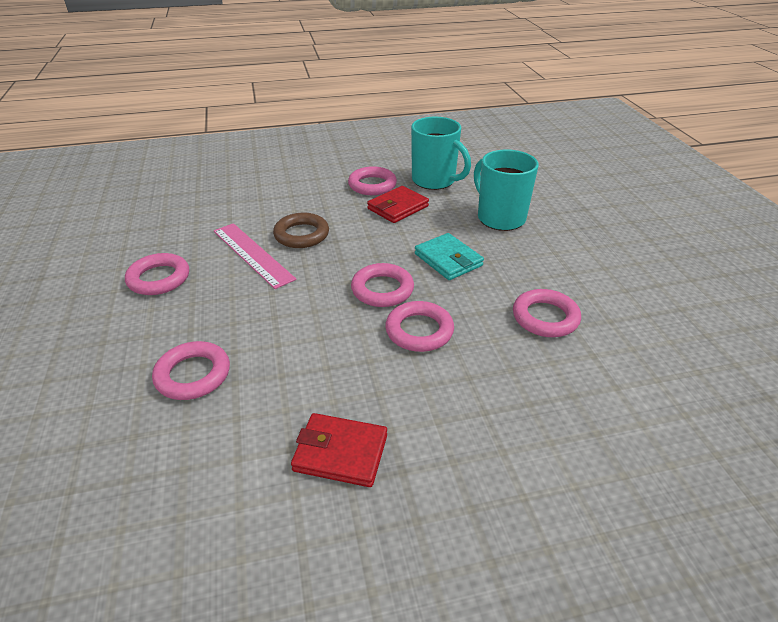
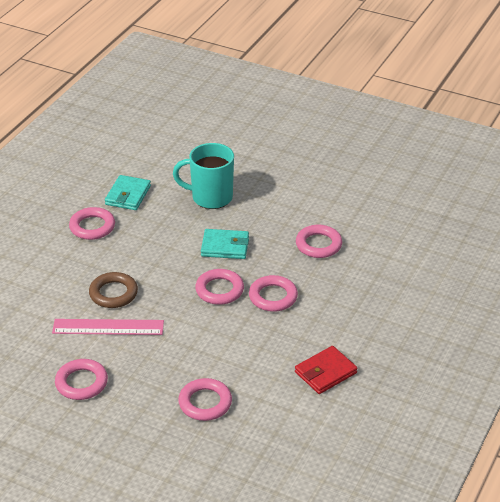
camera: 50 degrees left, 0 degrees up
red wallet [367,186,429,223] -> none
turquoise mug [411,117,471,190] -> turquoise wallet [105,175,151,210]

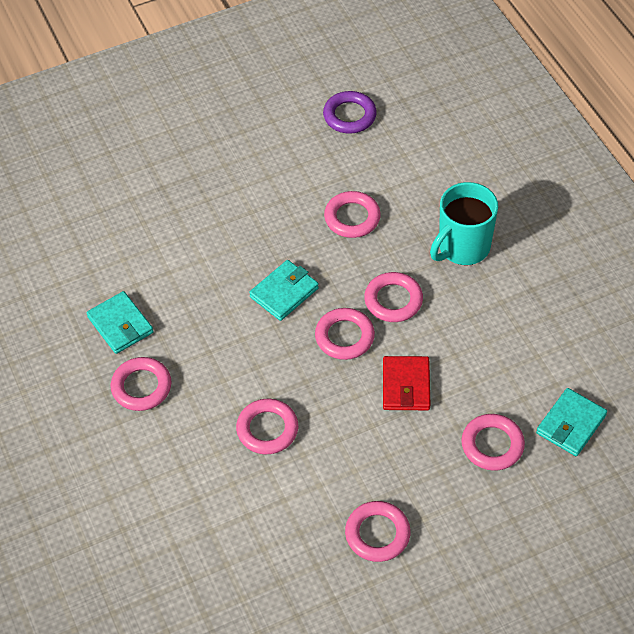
camera: 50 degrees left, 15 degrees up
pink ruler [52,319,164,335] -> none
brown ring [89,272,138,308] -> pink ring [236,399,298,454]
turquoise mug [173,143,234,209] -> turquoise mug moved to [430,182,498,265]
red wallet [295,346,357,394] -> red wallet moved to [383,356,431,410]
none -> purple ring [323,91,377,134]
none -> turquoise wallet [536,388,607,456]

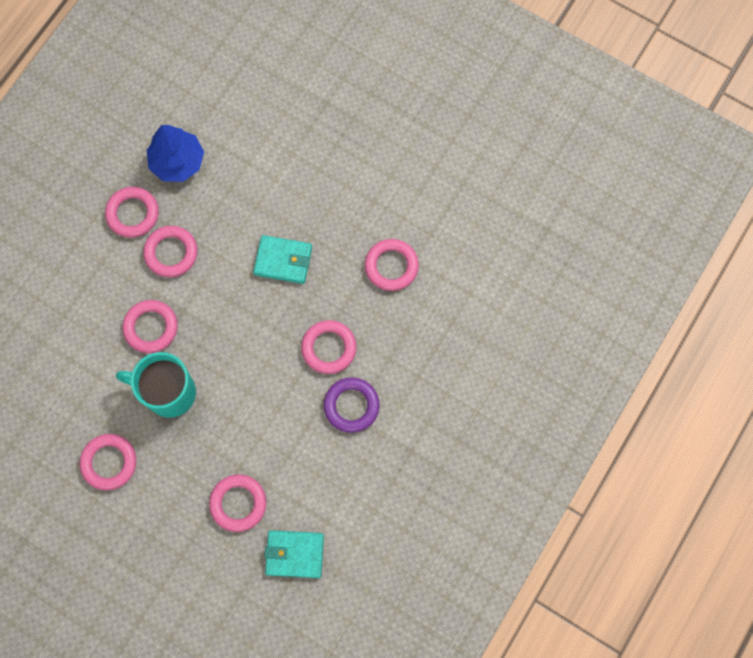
camera: 55 degrees right, 20 degrees up
turquoise wallet [87,291,154,354] -> blue tree [147,125,204,182]
pink ring [315,308,375,360] -> pink ring moved to [143,226,197,277]
purple ring [323,91,377,134] -> purple ring moved to [324,377,380,433]
red wallet [383,356,431,410] -> none
turquoise mug [430,182,498,265] -> turquoise mug moved to [116,352,196,418]

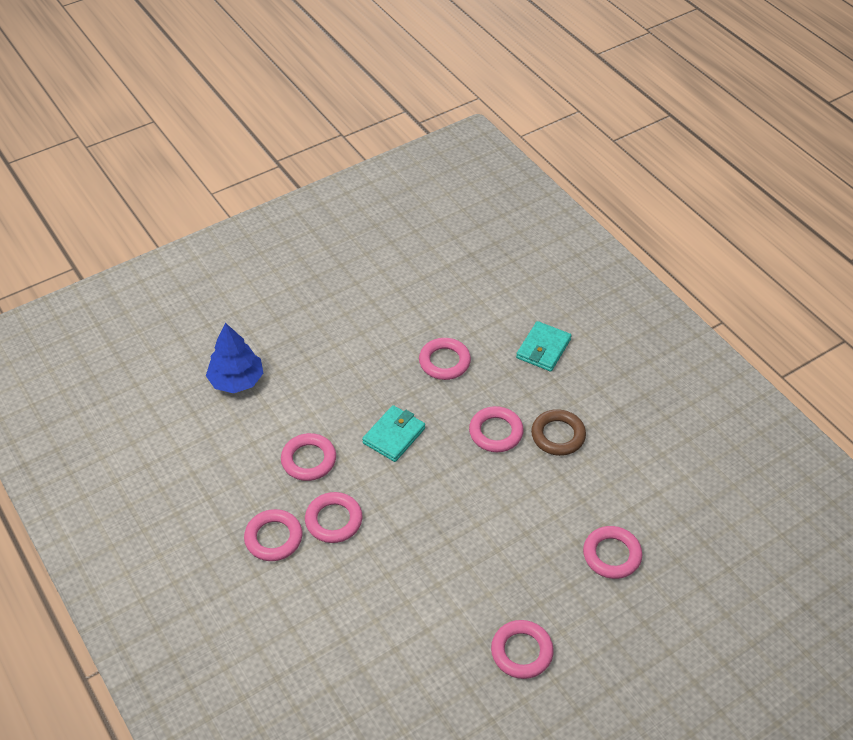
camera: 65 degrees left, 25 degrees down
turquoise mug [116,352,196,418] -> none
pink ring [123,300,178,353] -> pink ring moved to [281,433,336,481]
blue tree [147,125,204,182] -> blue tree moved to [206,323,263,393]
turquoise wallet [264,530,324,578] -> turquoise wallet moved to [516,321,571,372]
purple ring [324,377,380,433] -> brown ring [531,409,586,456]

